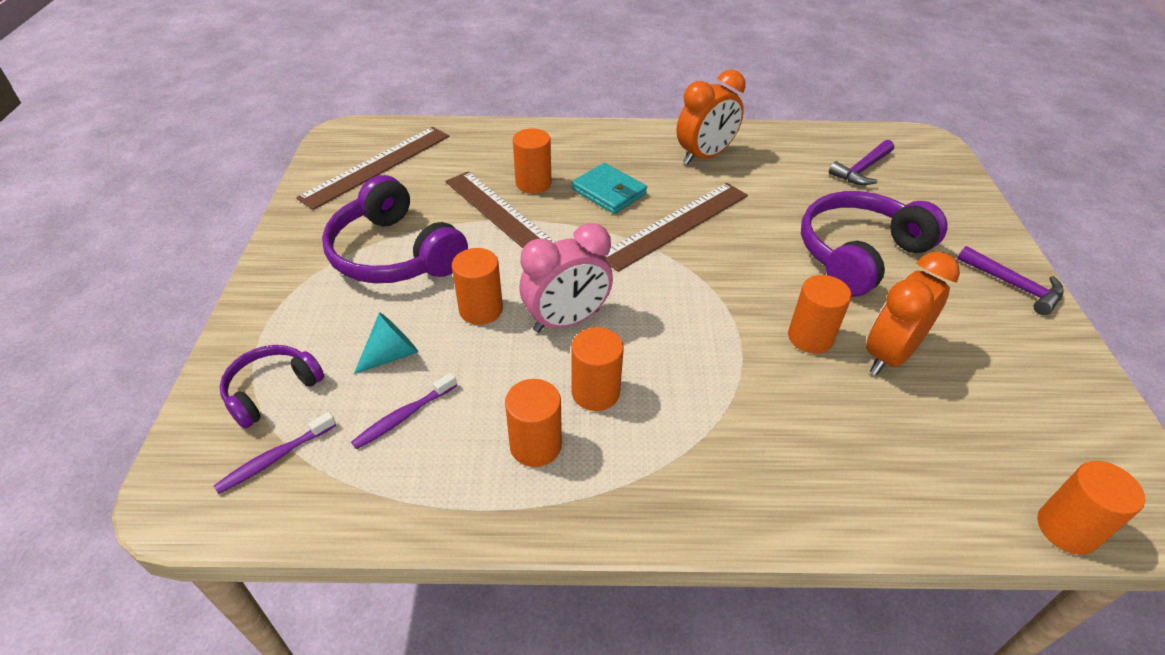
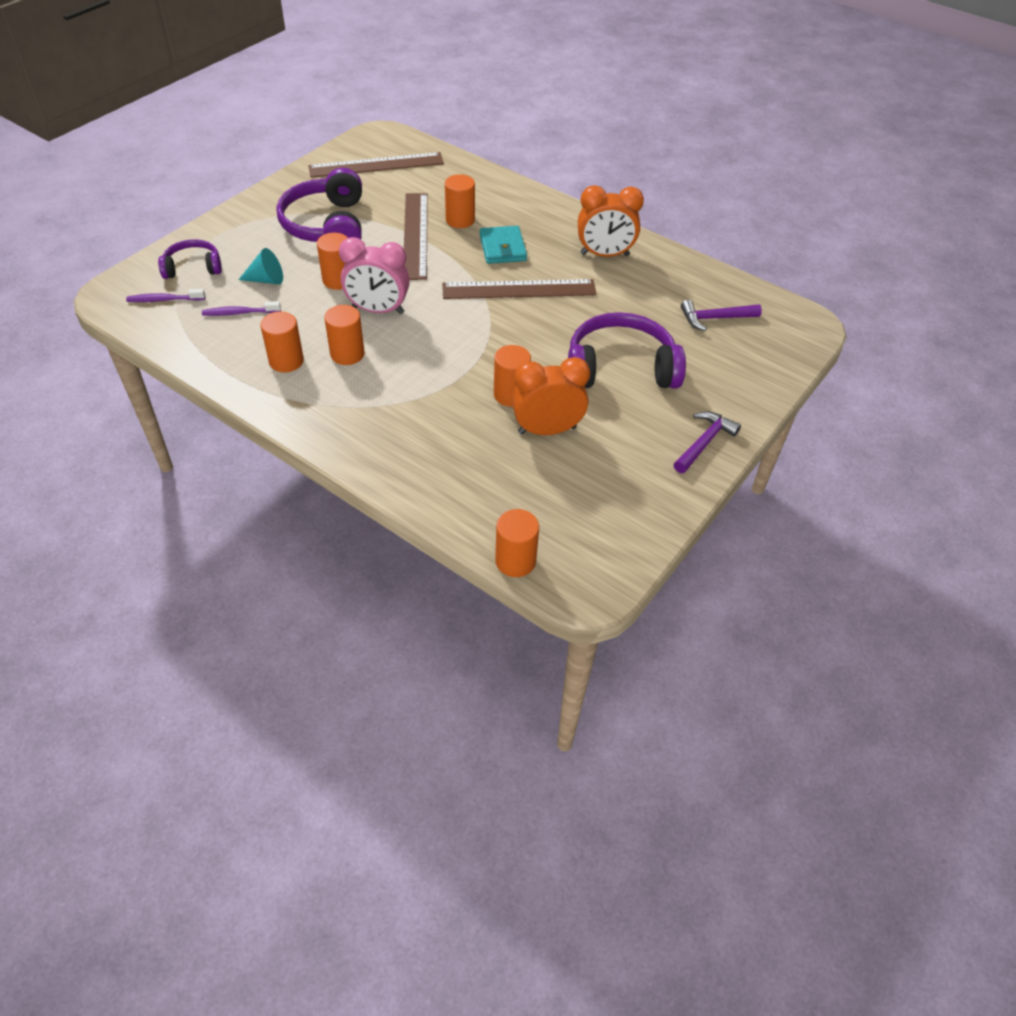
camera: 35 degrees right, 5 degrees up
purple hammer [957,246,1064,315] -> purple hammer turned 135 degrees counterclockwise [673,411,741,473]

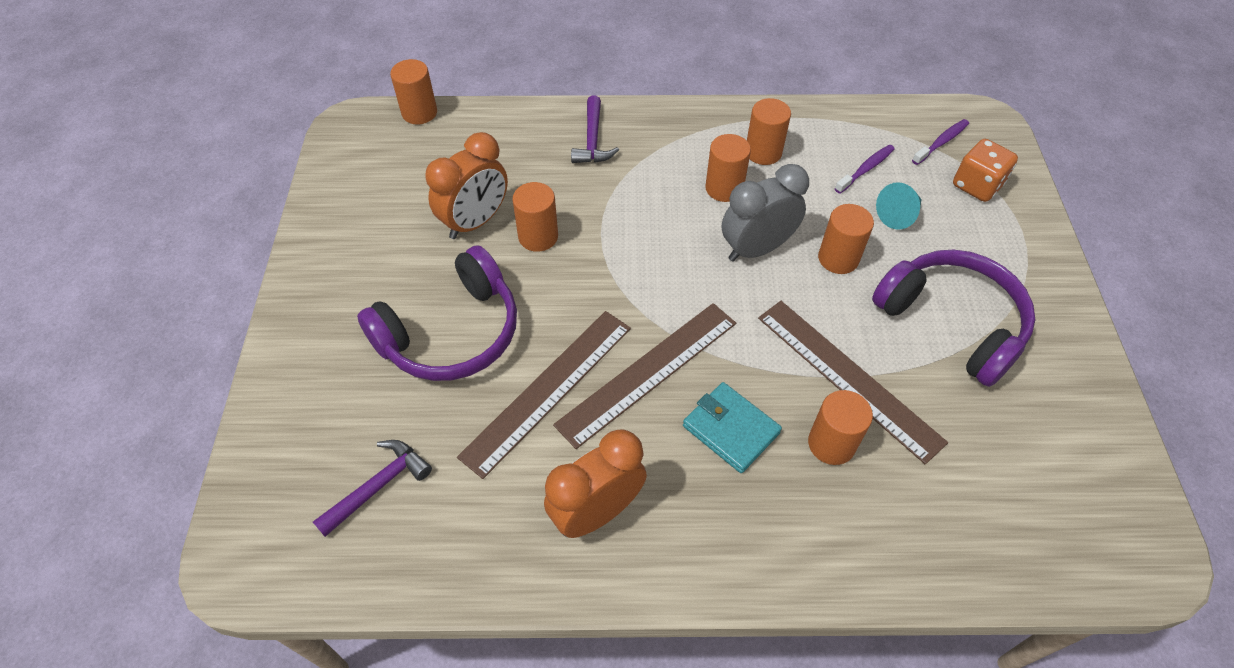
camera: 145 degrees right, 5 degrees up
purple headphones [158,239,222,279] -> orange dice [953,139,1018,202]
brown ruler [308,152,444,178] -> brown ruler moved to [457,311,631,479]
pink clock [339,237,410,314] -> grey clock [722,164,809,262]
purple hammer [673,411,741,473] -> purple hammer moved to [571,96,619,163]

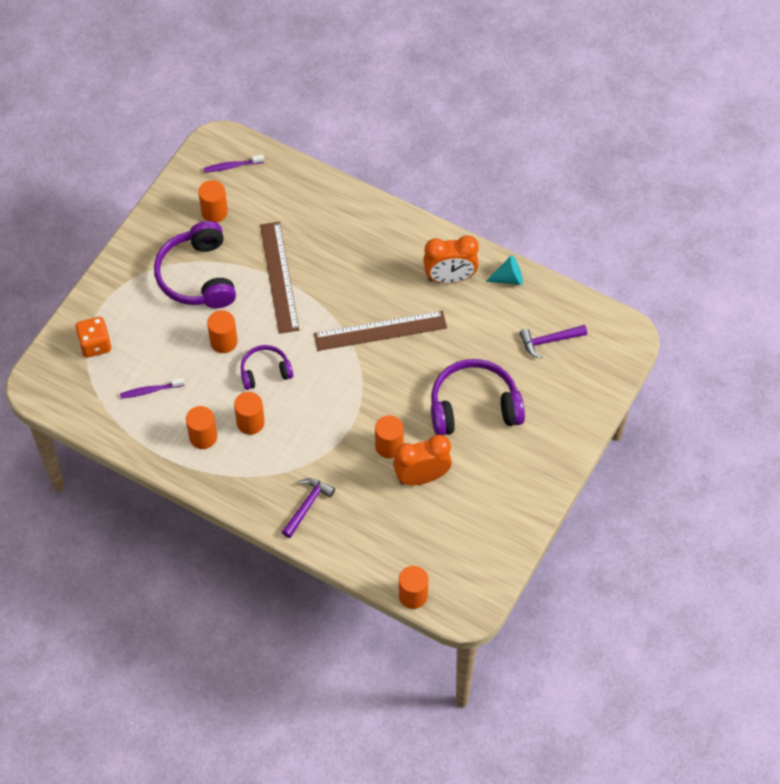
camera: 150 degrees left, 5 degrees up
brown ruler [457,311,631,479] -> none
turquoise wallet [683,382,782,473] -> none
grey clock [722,164,809,262] -> purple headphones [240,345,293,390]
orange cylinder [808,390,873,465] -> orange cylinder moved to [198,180,228,223]
turquoise cone [876,182,922,230] -> turquoise cone moved to [485,255,523,285]
purple toothbrush [912,119,969,165] -> purple toothbrush moved to [204,154,264,173]

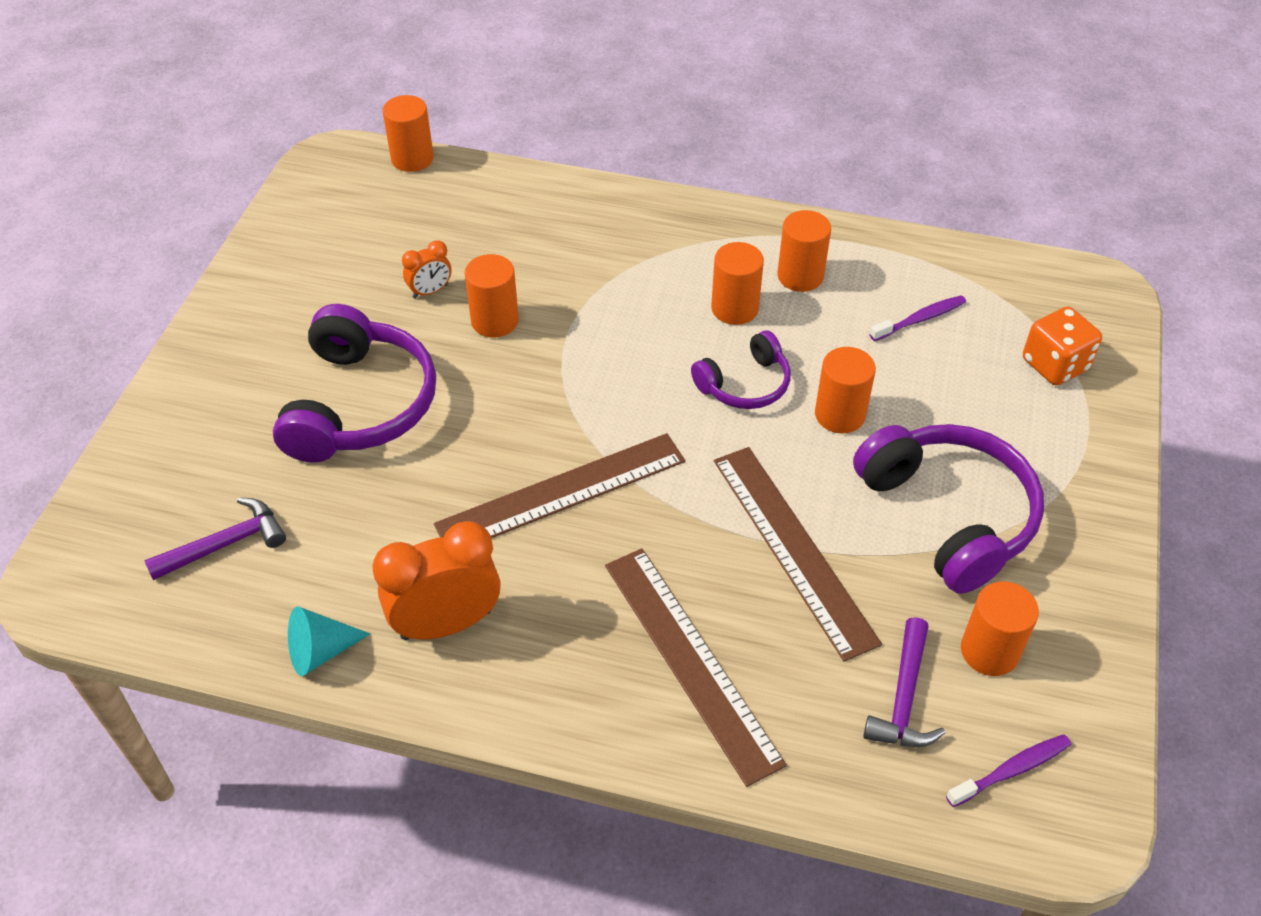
camera: 165 degrees right, 10 degrees down
purple hammer [282,478,335,538] -> purple hammer moved to [863,617,945,747]
orange clock [393,435,452,486] -> orange clock [402,240,451,299], size x0.50
purple headphones [431,359,525,435] -> purple headphones turned 60 degrees counterclockwise [273,304,436,462]
none -> brown ruler [605,548,787,787]

